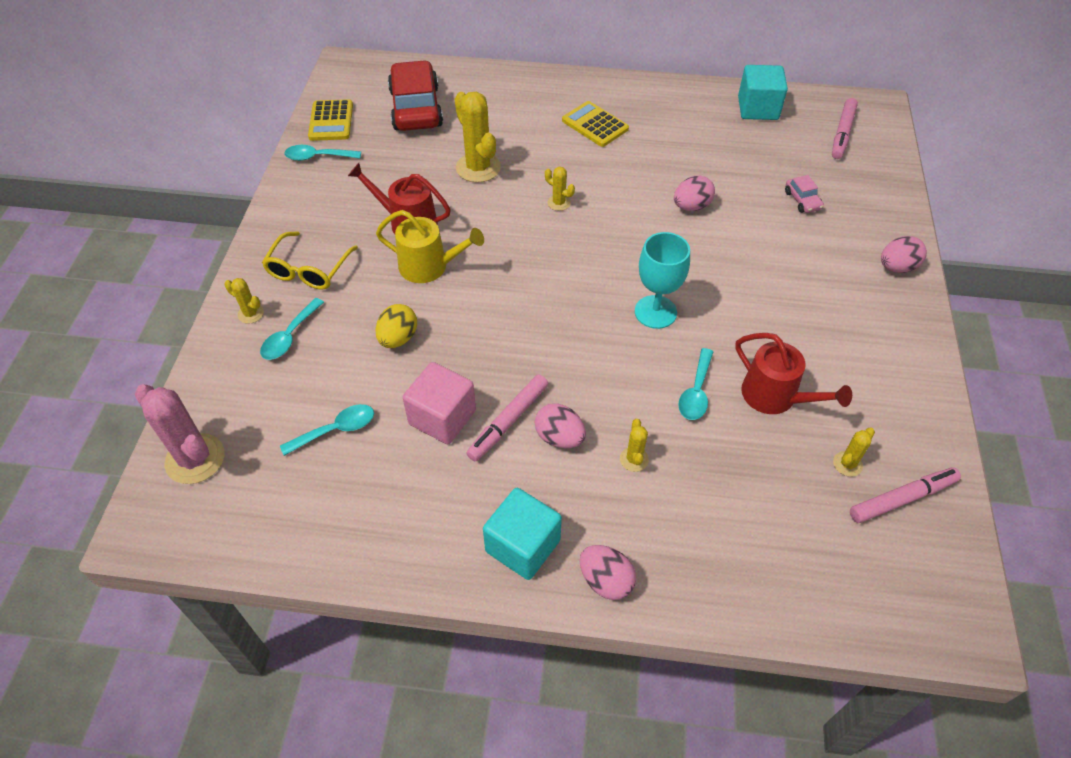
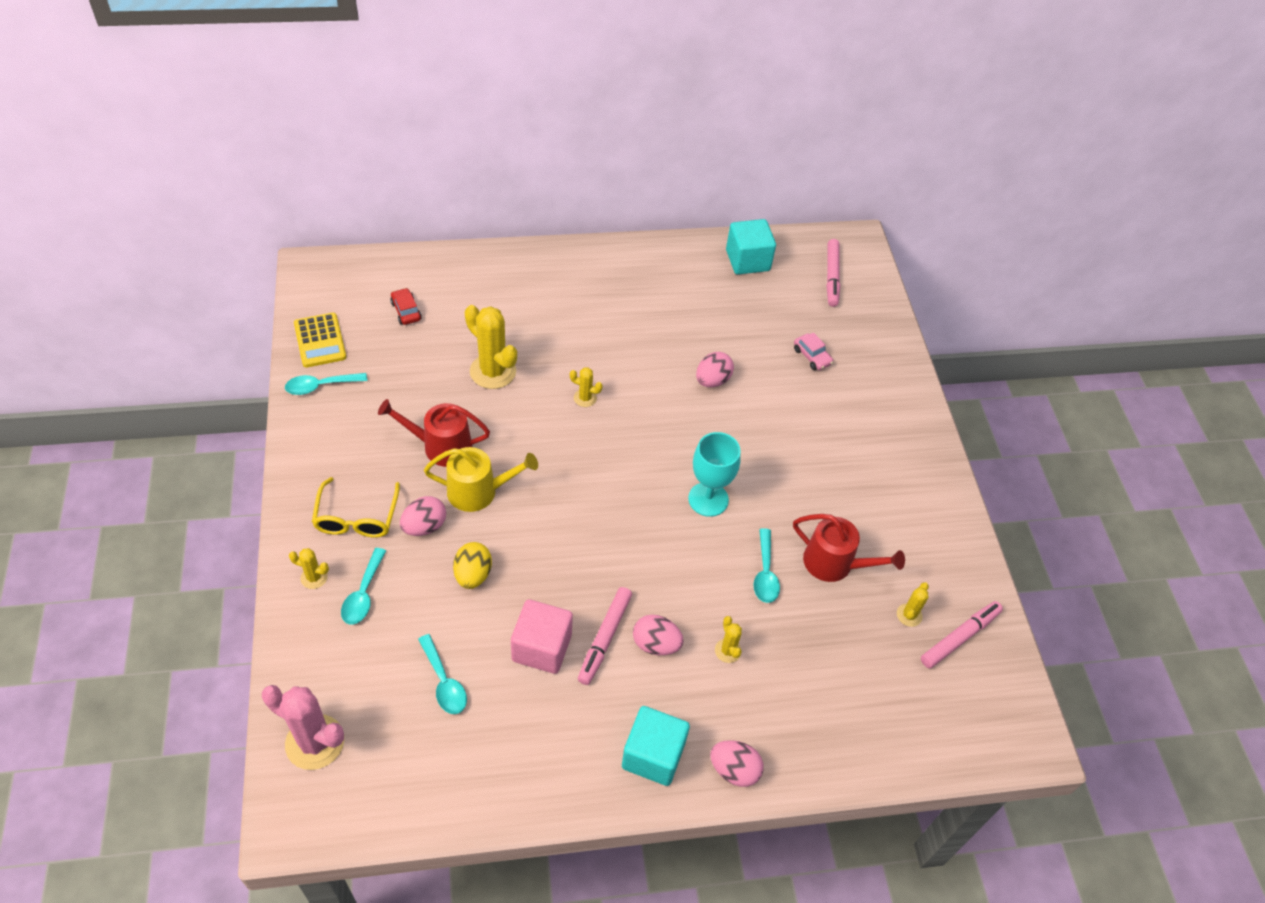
camera: 20 degrees left, 0 degrees up
turquoise spoon [280,404,374,456] -> turquoise spoon turned 105 degrees clockwise [418,634,467,714]
red car [388,60,443,131] -> red car [390,288,422,325], size x0.44
yellow calculator [562,101,629,147] -> none
pink egg [881,236,927,273] -> pink egg moved to [400,496,446,536]

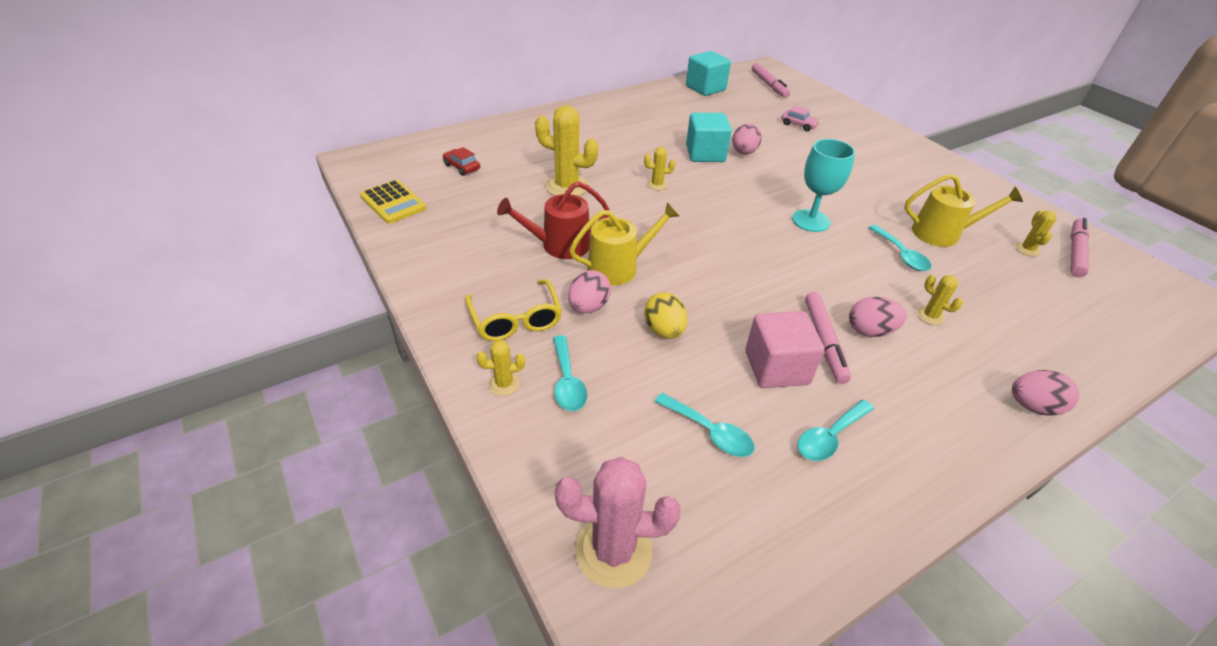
camera: 20 degrees left, 10 degrees down
turquoise spoon [285,373,367,395] -> turquoise spoon moved to [798,400,874,461]
turquoise cube [622,706,690,786] -> turquoise cube moved to [686,113,732,162]
red watering can [793,514,905,582] -> yellow watering can [904,174,1023,247]

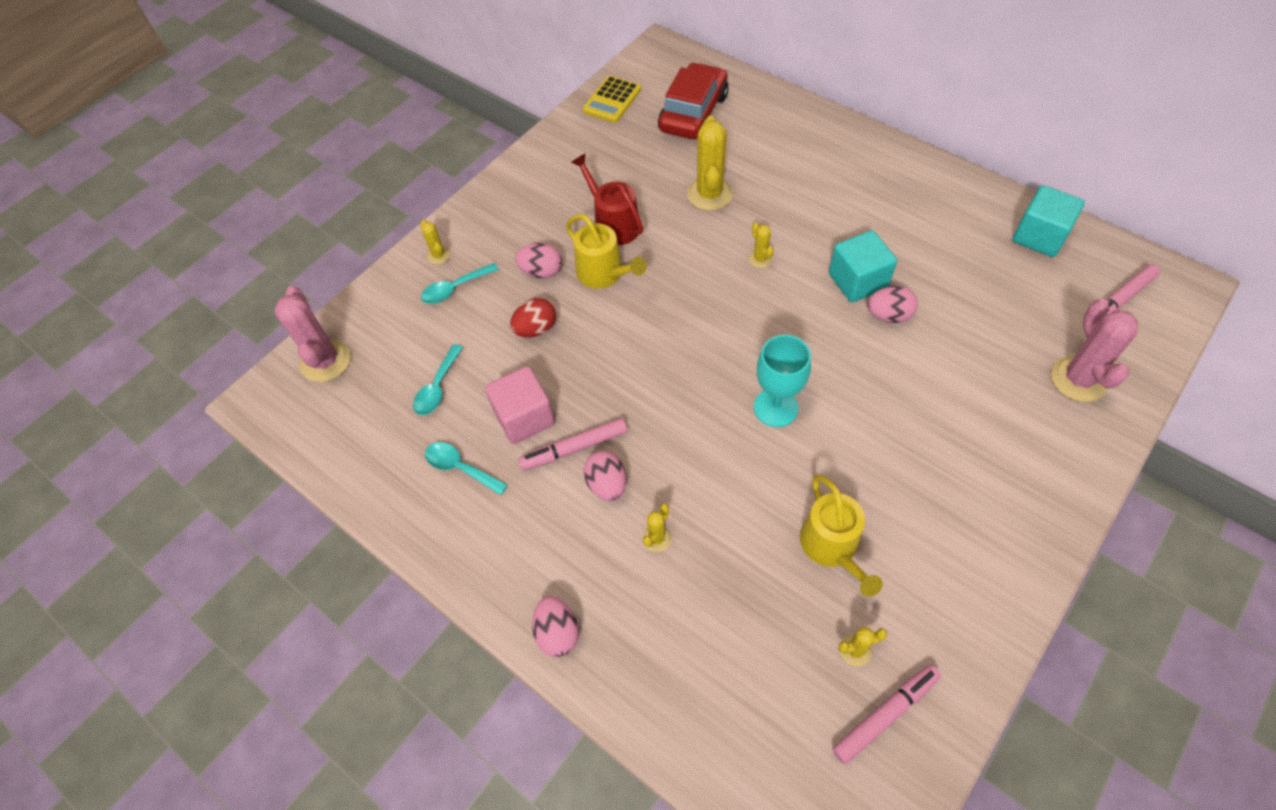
camera: 75 degrees right, 15 degrees up
red car [443,147,480,176] -> red car [658,62,729,139], size x2.29
yellow glasses [465,279,562,341] -> none
yellow egg [644,292,687,339] -> red egg [510,298,556,338]
pink car [781,105,820,131] -> none
turquoise spoon [869,225,931,271] -> none
pink marker [1071,218,1090,277] -> pink marker turned 45 degrees counterclockwise [832,664,941,764]
none -> pink cactus [1051,299,1138,402]

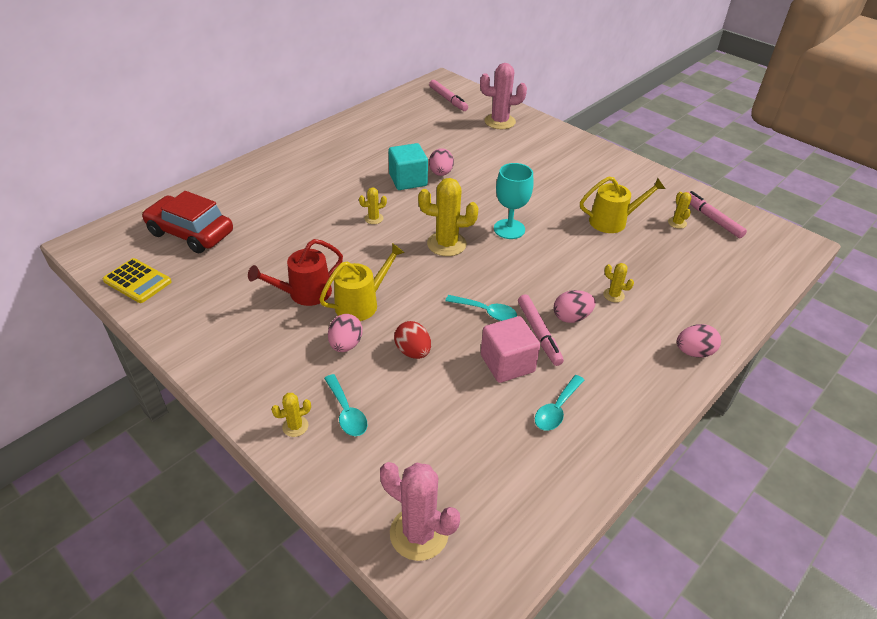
camera: 90 degrees left, 15 degrees down
pink cactus [274,286,351,382] -> pink cactus turned 45 degrees clockwise [380,462,460,561]
turquoise spoon [413,344,463,415] -> turquoise spoon moved to [445,295,517,321]
yellow cactus [687,116,733,211] -> yellow cactus moved to [418,178,478,256]
turquoise cube [1013,185,1085,257] -> none

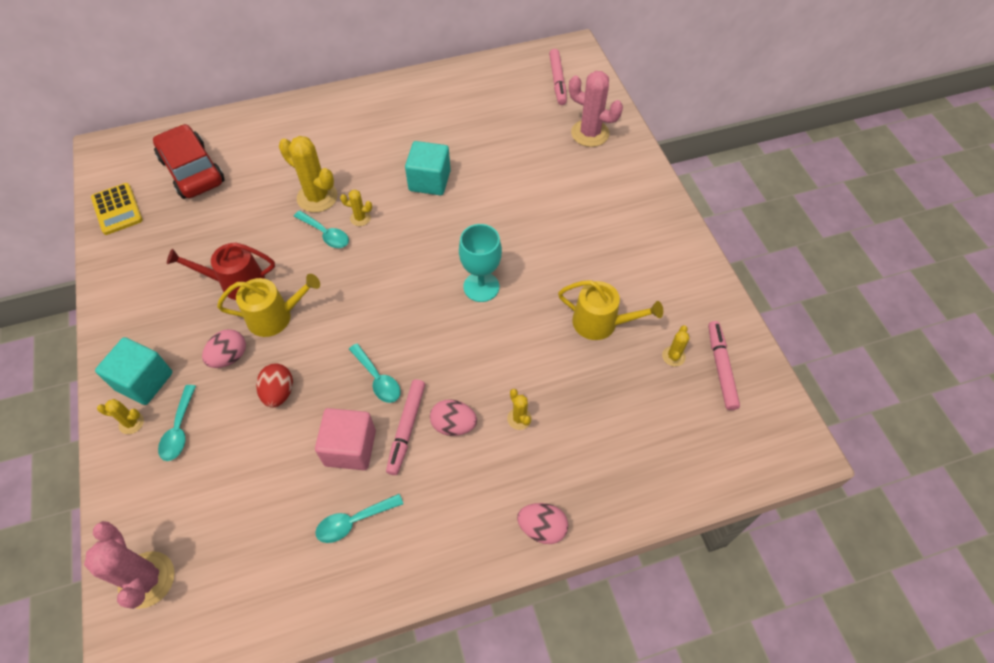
camera: 30 degrees right, 15 degrees up
yellow cactus [418,178,478,256] -> yellow cactus moved to [279,136,338,213]
pink egg [429,148,454,176] -> none
none -> turquoise cube [95,337,173,405]
none -> turquoise spoon [294,211,349,248]

